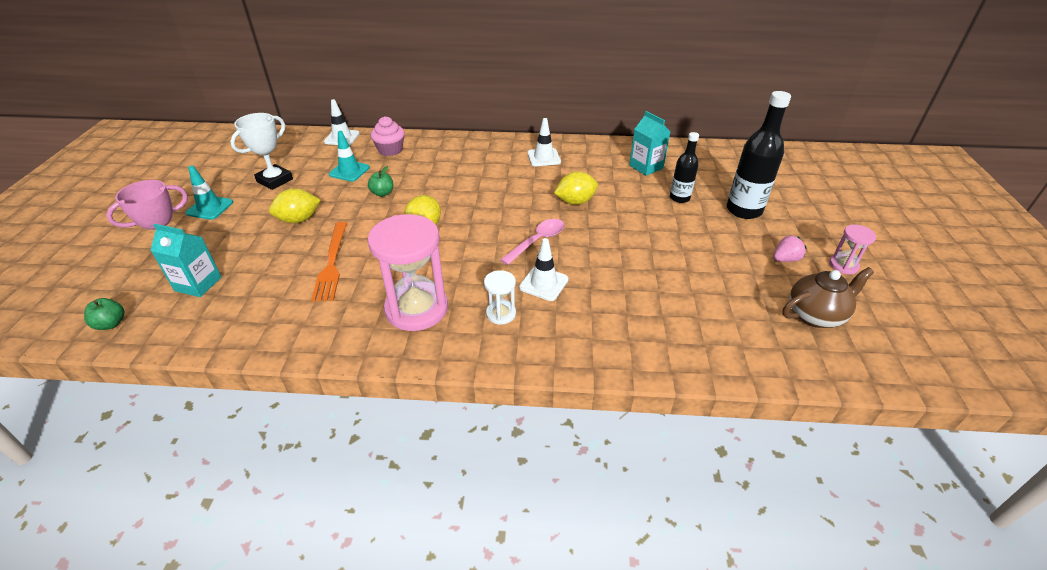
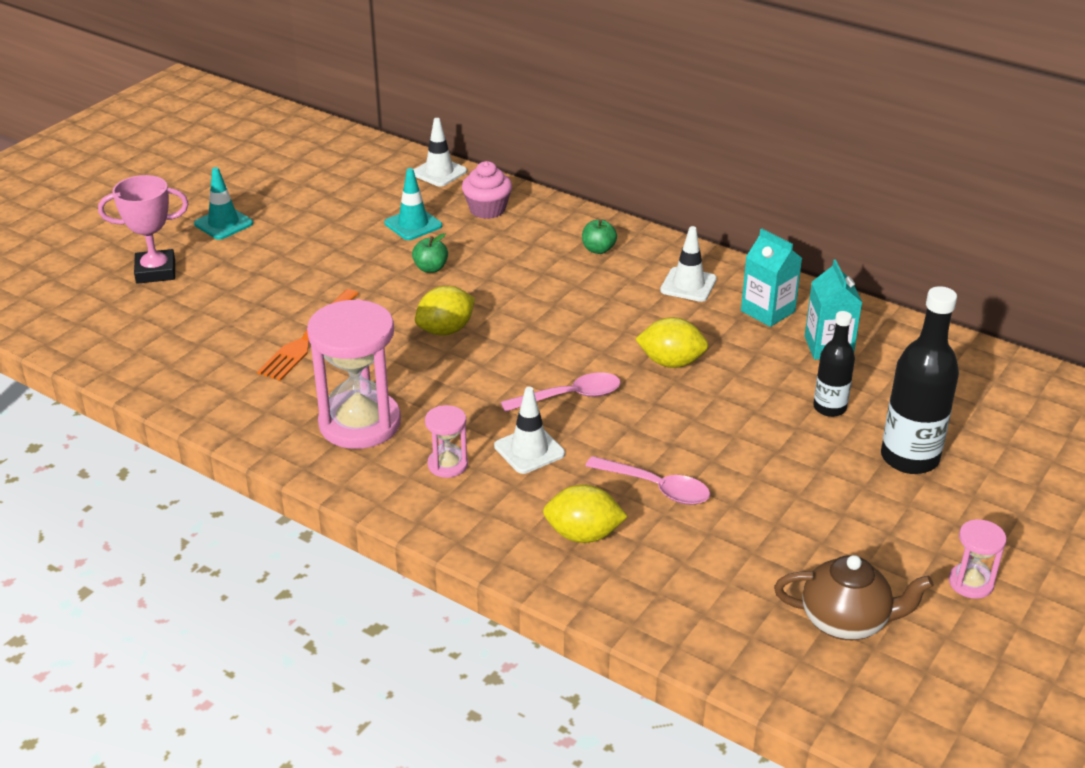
camera: 30 degrees right, 5 degrees down
green apple [84,298,124,330] -> green apple moved to [582,219,617,254]
turquoise carton [150,224,221,297] -> turquoise carton moved to [741,228,802,327]
white trophy [230,113,293,190] -> none
yellow lemon [269,188,320,223] -> yellow lemon moved to [543,485,628,543]
white hourglass [484,270,516,325] -> pink hourglass [425,405,468,478]
pink strawberry [773,235,807,262] -> none
none -> pink spoon [586,456,710,505]

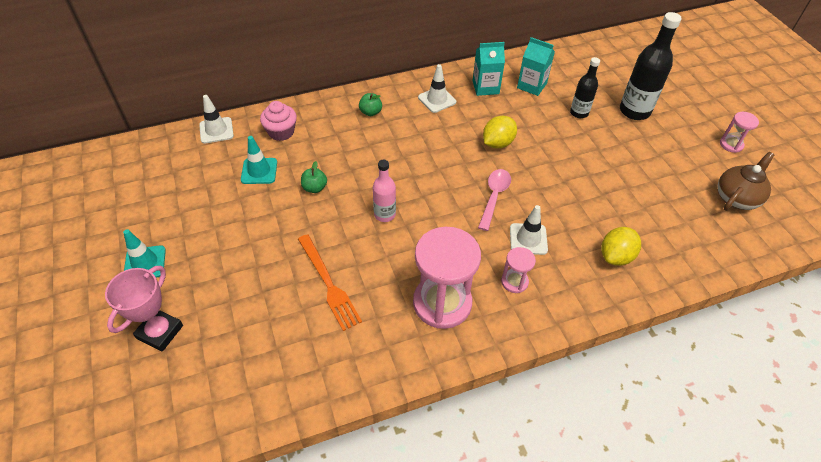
camera: 55 degrees left, 15 degrees up
yellow lemon [415,286,475,336] -> pink bottle [373,160,396,222]
pink spoon [586,456,710,505] -> none

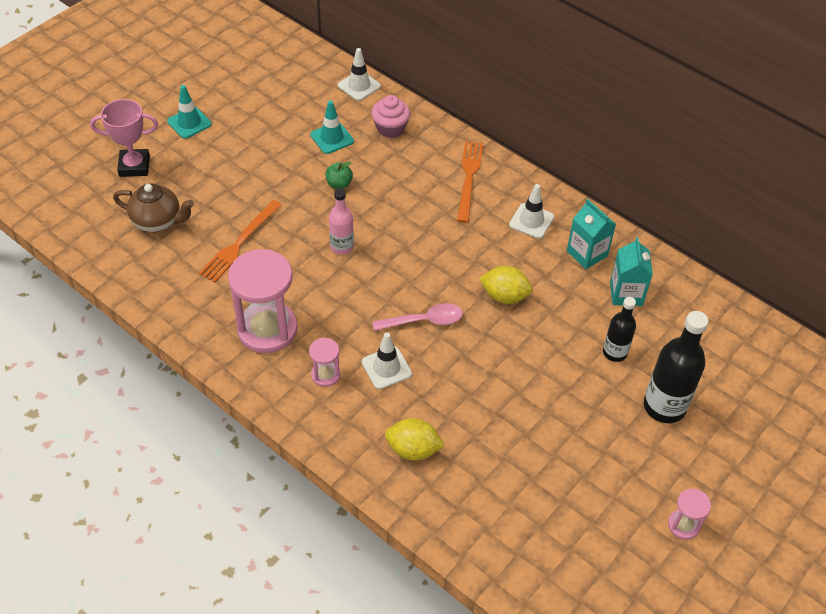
camera: 60 degrees right, 0 degrees up
green apple [359,93,382,116] -> orange fork [457,141,483,223]
brown teapot [717,152,774,211] -> brown teapot moved to [113,183,194,232]

